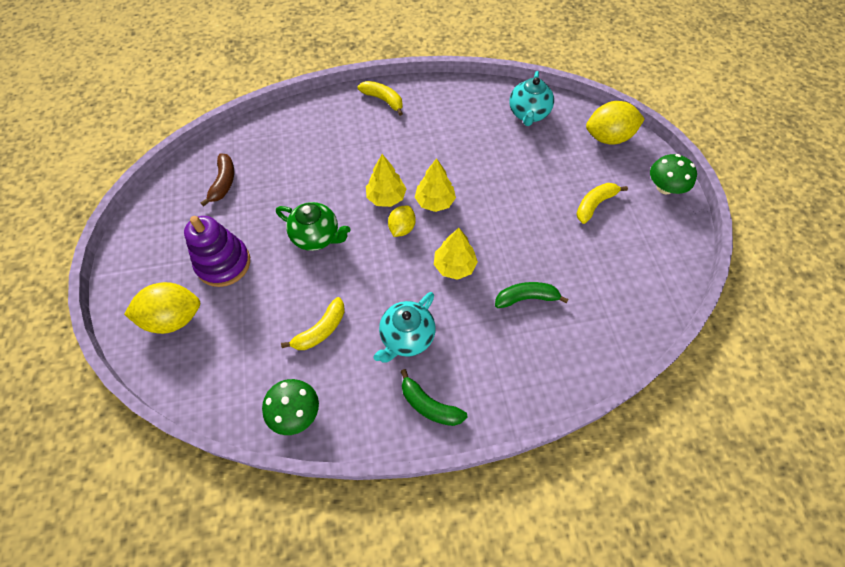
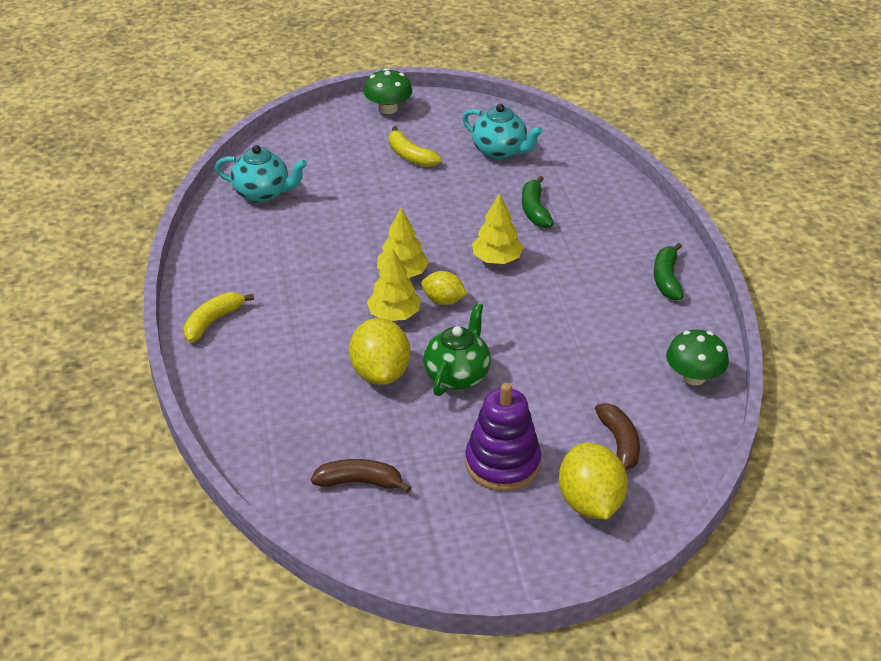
camera: 90 degrees left, 20 degrees down
yellow banana [281,297,345,350] -> none
turquoise teapot [374,292,436,363] -> turquoise teapot moved to [462,104,543,160]
green banana [401,369,467,426] -> green banana turned 150 degrees clockwise [654,243,684,300]
yellow lemon [586,101,645,145] -> yellow lemon moved to [349,318,410,385]
none -> brown banana [595,403,640,471]

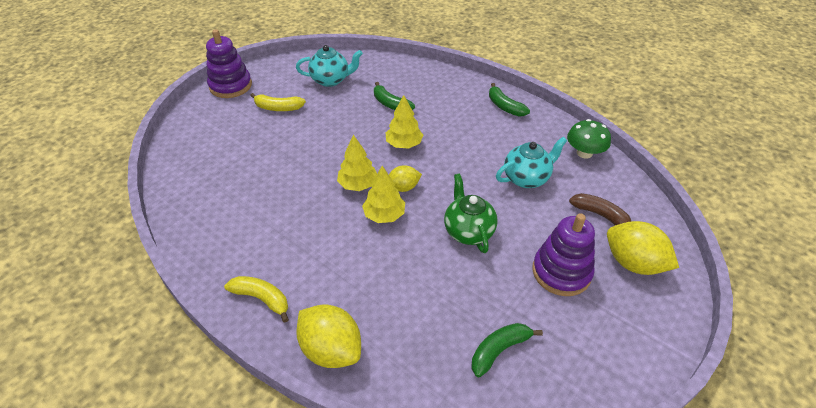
camera: 40 degrees left, 5 degrees up
yellow banana [183,292,254,342] -> yellow banana turned 120 degrees clockwise [224,276,289,323]
turquoise teapot [215,145,307,203] -> turquoise teapot moved to [496,137,567,188]
brown banana [311,459,411,493] -> green banana [472,323,543,378]
yellow lemon [349,318,410,385] -> yellow lemon moved to [296,304,361,368]
green mushroom [364,68,412,114] -> purple stacking toy [206,29,252,98]

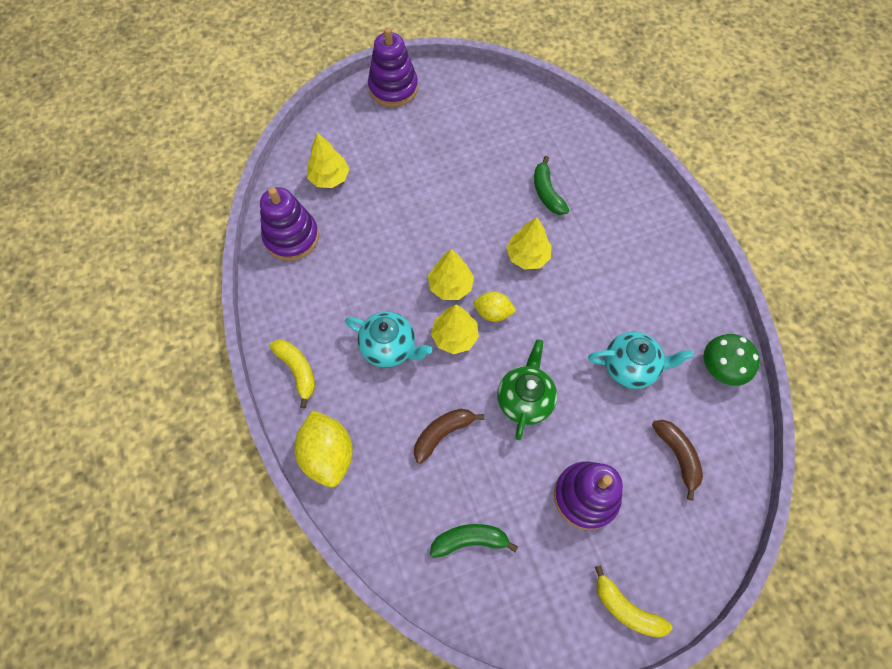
camera: 30 degrees right, 20 degrees up
yellow banana [250,93,306,111] -> yellow banana moved to [595,565,673,637]
turquoise teapot [296,45,363,87] -> turquoise teapot moved to [345,311,432,368]
green banana [489,83,530,117] -> none
yellow lemon [607,221,679,275] -> none
none -> purple stacking toy [260,187,319,261]
none -> yellow tree [307,133,349,188]
none -> brown banana [414,409,484,464]

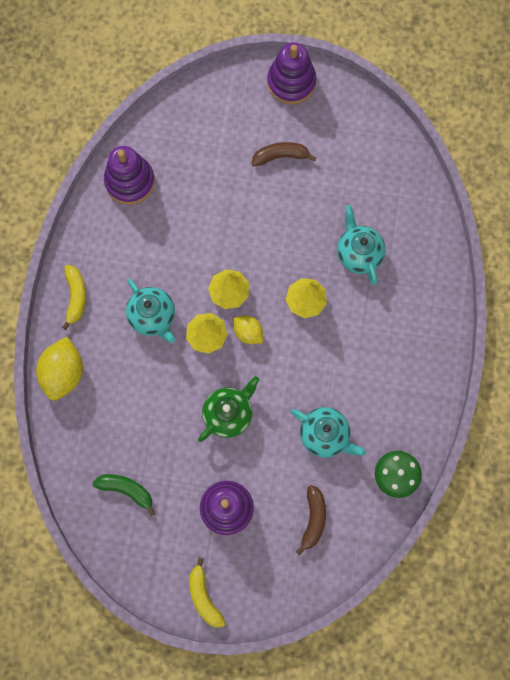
camera: 30 degrees right, 10 degrees up
yellow tree [307,133,349,188] -> none
brown banana [414,409,484,464] -> brown banana moved to [252,142,317,166]
green banana [534,156,569,215] -> turquoise teapot [337,205,386,285]

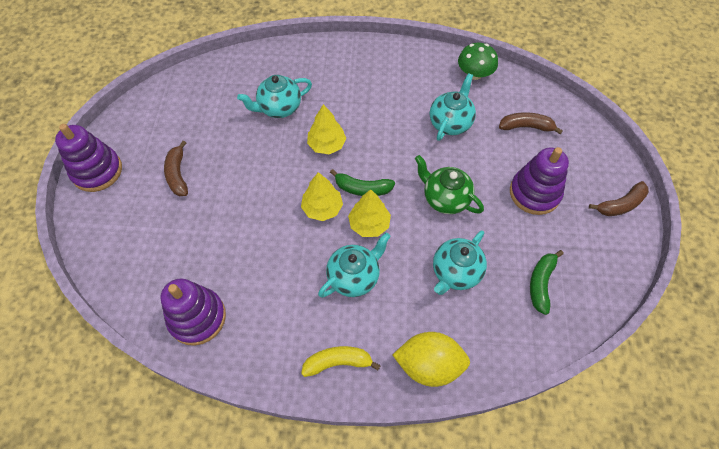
camera: 95 degrees left, 15 degrees down
yellow banana [189,558,226,628] -> brown banana [589,181,649,216]
yellow lemon [233,316,263,344] -> green banana [330,169,395,196]
none -> turquoise teapot [433,230,487,295]

